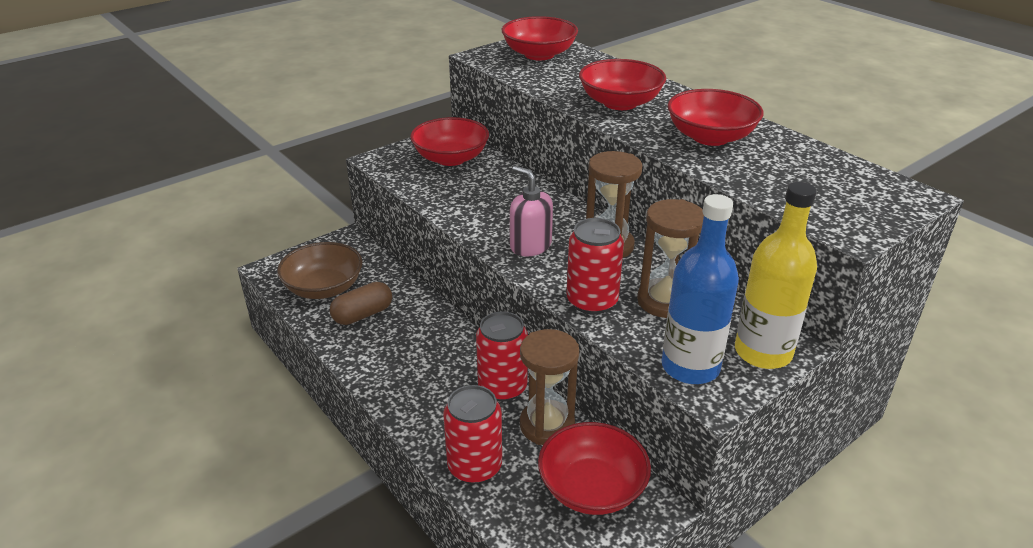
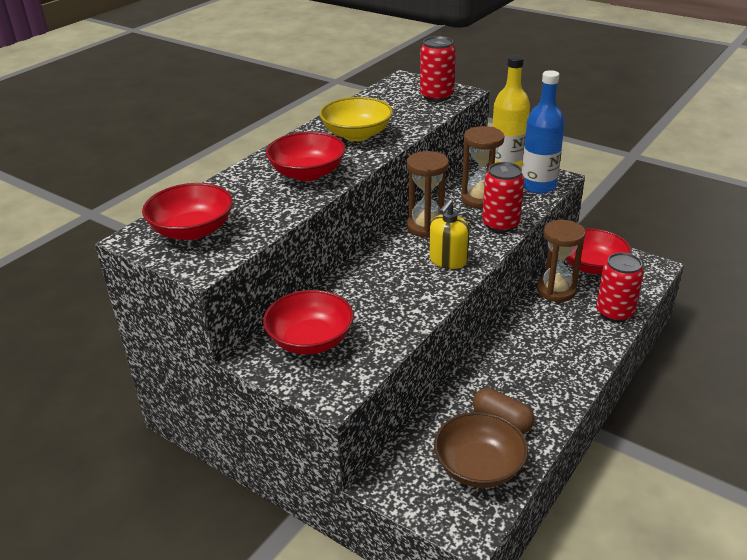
camera: 105 degrees left, 0 degrees up
red can [476,311,528,402] -> red can moved to [420,36,456,102]
pink soap dispenser [510,166,553,257] -> yellow soap dispenser [429,199,469,269]
red bowl [667,89,764,146] -> yellow bowl [320,97,393,141]

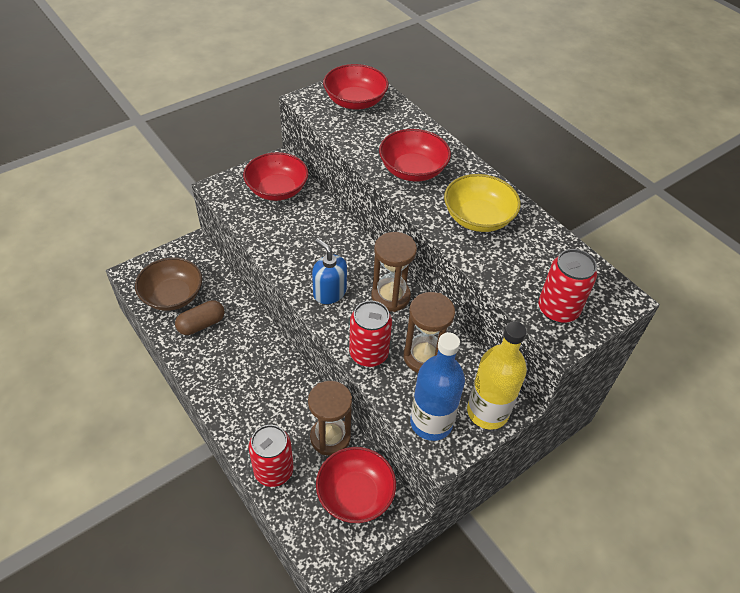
camera: 105 degrees right, 15 degrees up
yellow soap dispenser [429,199,469,269] -> blue soap dispenser [312,238,347,304]

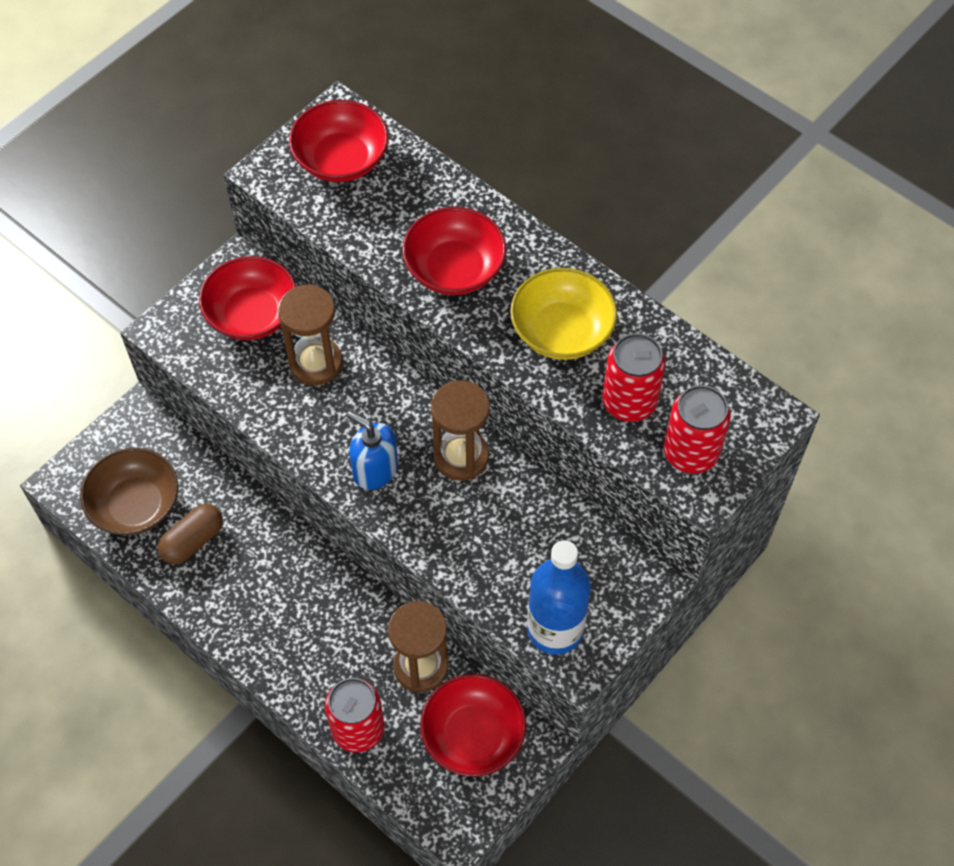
camera: 10 degrees left, 10 degrees up
red can [349,301,392,367] -> red can moved to [602,333,666,422]
brown hourglass [404,292,455,373] -> brown hourglass moved to [278,284,343,385]
yellow bottle [467,321,527,430] -> none

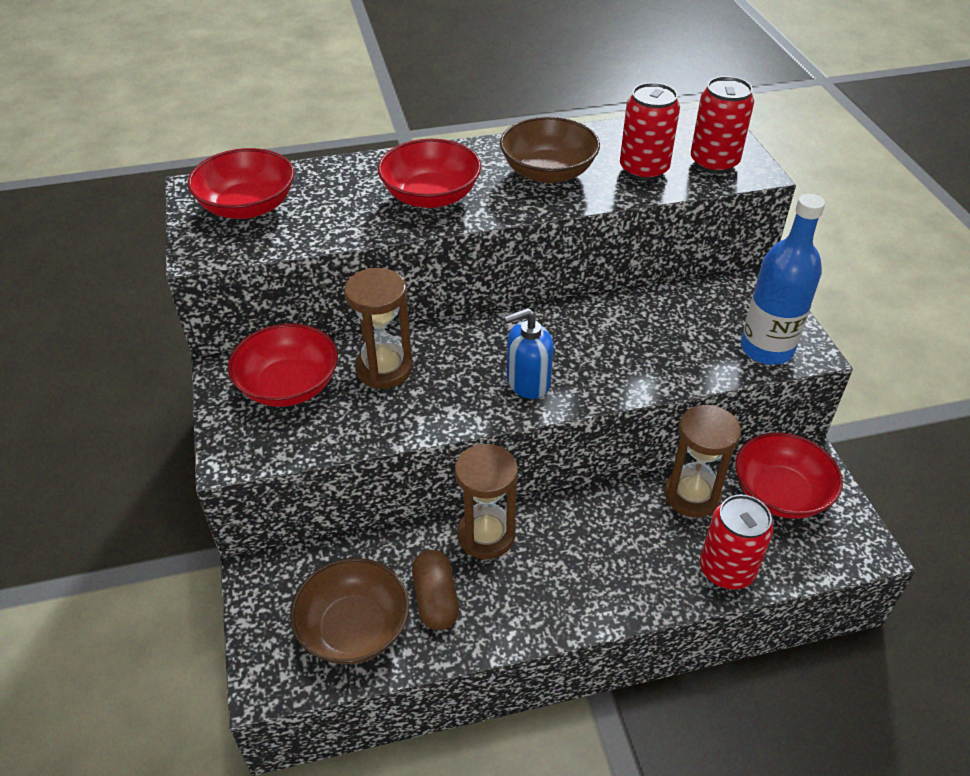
camera: 55 degrees left, 15 degrees down
brown hourglass [431,380,490,481] -> brown hourglass moved to [455,444,518,559]
yellow bowl [510,268,617,360] -> brown bowl [500,117,600,183]

